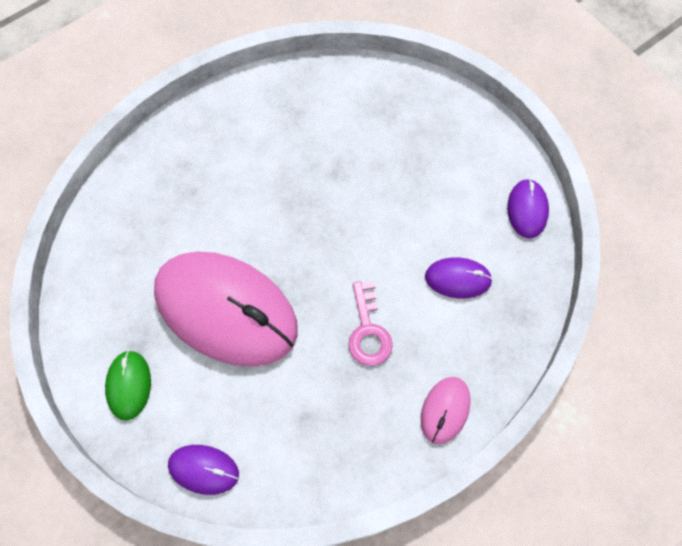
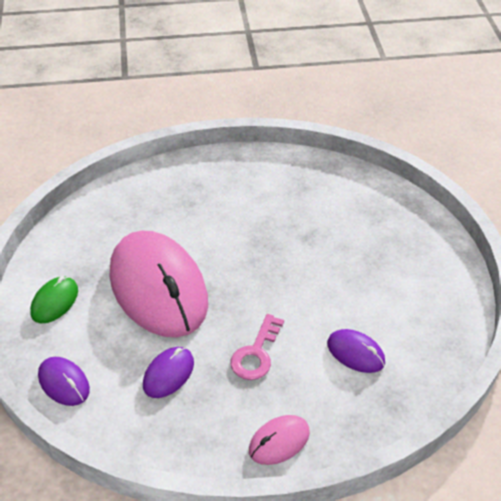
camera: 30 degrees right, 20 degrees down
purple mouse [507,179,549,239] -> purple mouse moved to [143,347,194,398]

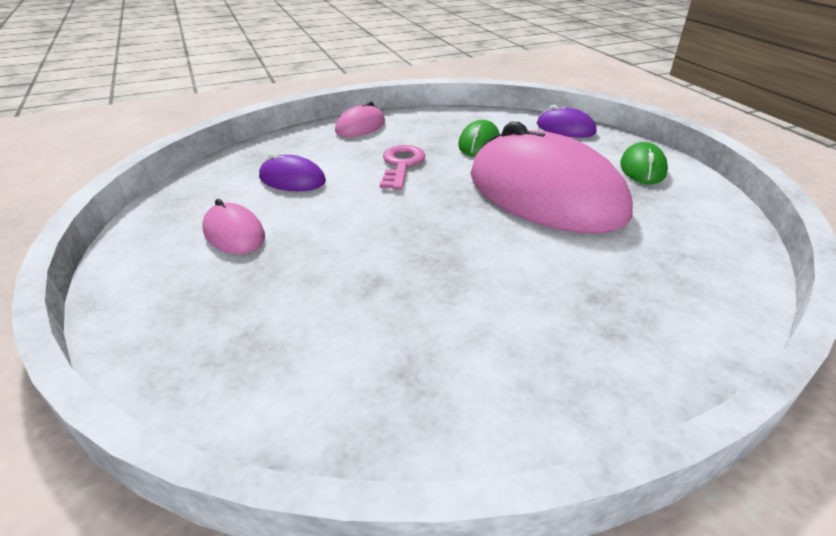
camera: 165 degrees right, 10 degrees down
purple mouse [143,347,194,398] -> green mouse [458,120,500,157]
none -> pink mouse [202,199,265,254]

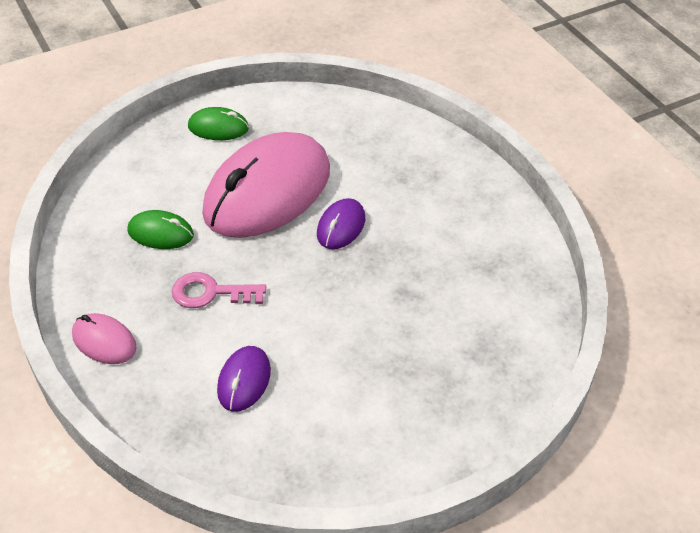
camera: 95 degrees left, 10 degrees up
pink mouse [202,199,265,254] -> none
purple mouse [537,105,596,138] -> purple mouse moved to [317,198,365,249]

